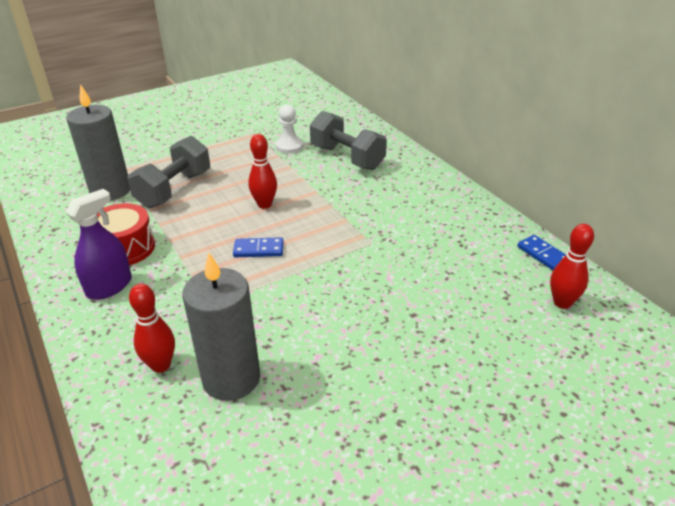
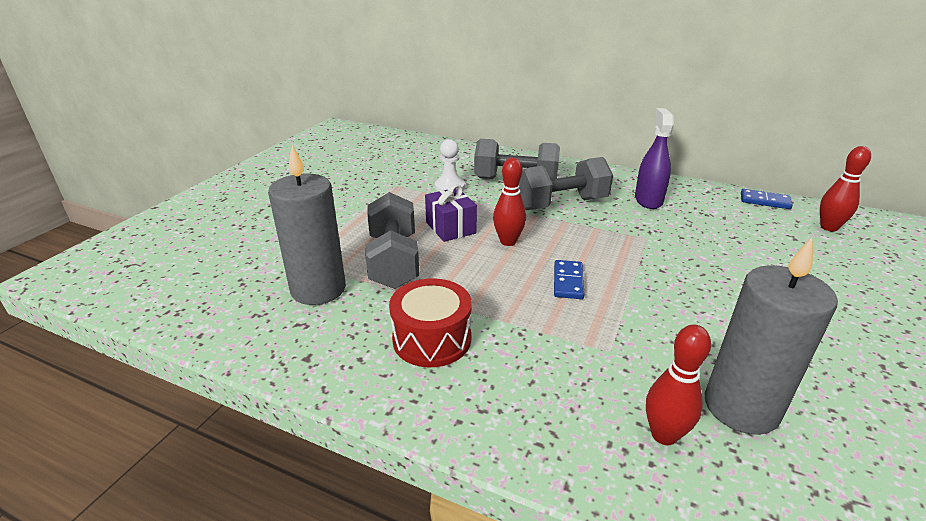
camera: 35 degrees left, 5 degrees down
purple spray bottle [66,189,132,300] -> purple spray bottle moved to [635,108,674,209]
blue domino [233,237,284,257] -> blue domino turned 45 degrees counterclockwise [554,260,585,299]
none -> purple gift [425,185,477,242]
none -> grey dumbbell [519,157,613,210]

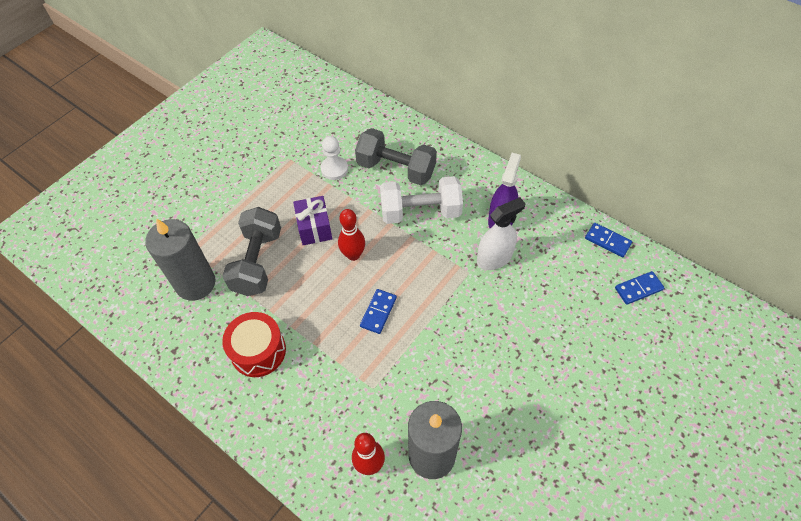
camera: 15 degrees right, 25 degrees up
grey dumbbell [519,157,613,210] -> white dumbbell [380,176,463,224]
red bowling pin [820,146,871,232] -> blue domino [615,271,664,305]
none -> white spray bottle [477,197,526,270]

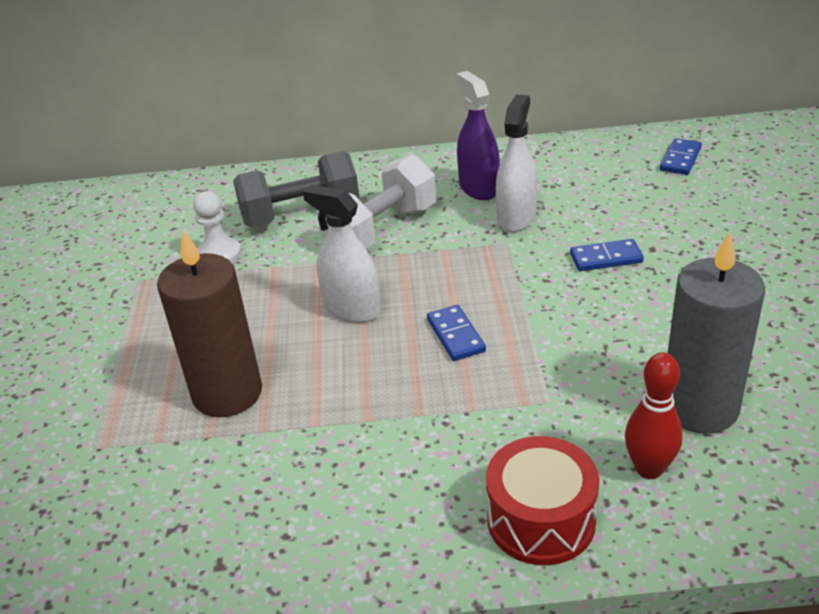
camera: 40 degrees left, 20 degrees down
grey candle [145,218,215,301] -> none
grey dumbbell [222,207,281,296] -> brown candle [157,229,262,417]
red drum [222,312,286,377] -> red drum moved to [486,436,599,565]
purple gift [293,196,332,245] -> none
red bowling pin [338,209,365,261] -> white spray bottle [303,185,381,323]
blue domino [585,223,632,257] -> blue domino moved to [570,239,644,271]

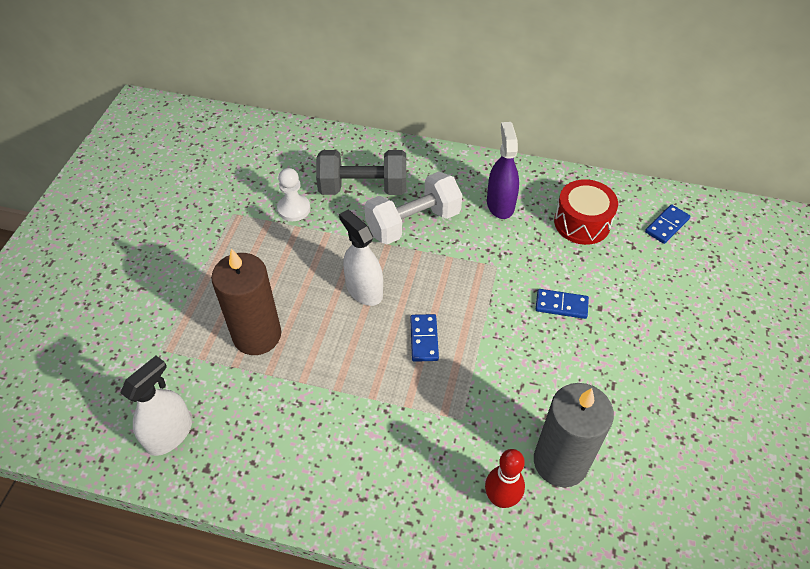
camera: 15 degrees right, 15 degrees up
red drum [486,436,599,565] -> red drum moved to [554,179,618,245]
white spray bottle [496,95,537,232] -> white spray bottle moved to [120,356,192,456]

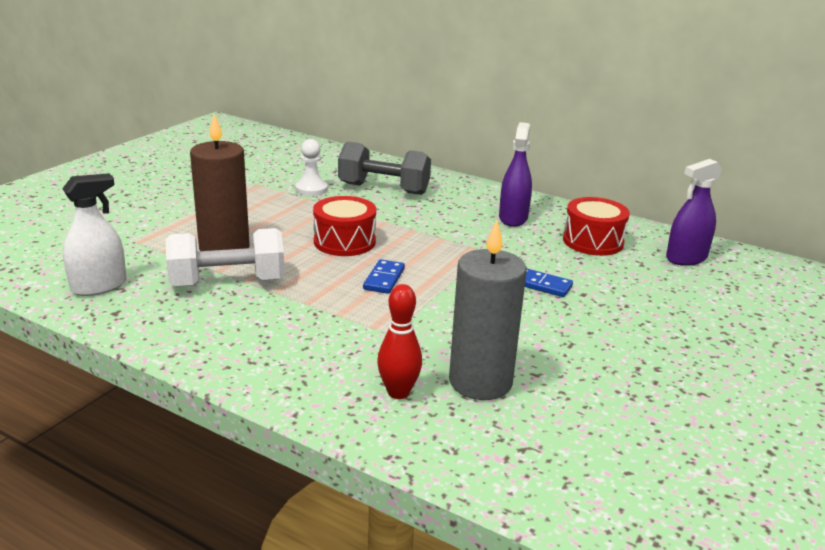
camera: 15 degrees right, 25 degrees down
white spray bottle [339,210,383,306] -> red drum [313,196,376,256]
white dumbbell [364,172,462,244] -> white dumbbell moved to [166,228,285,287]
blue domino [645,204,691,244] -> purple spray bottle [666,159,722,266]

